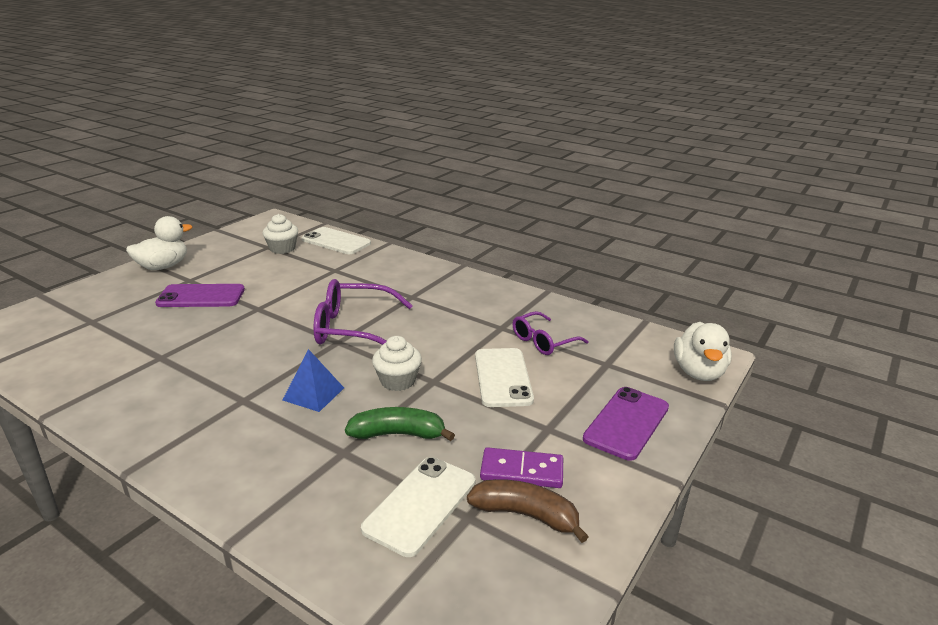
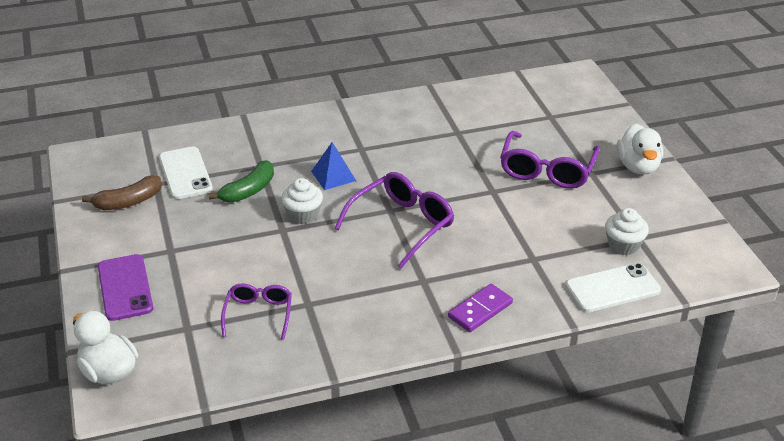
camera: 130 degrees right, 10 degrees up
purple phone [155,284,245,307] -> purple glasses [500,131,600,189]
white phone [475,348,534,407] -> none
purple domino [480,447,563,488] -> purple domino moved to [448,284,513,332]

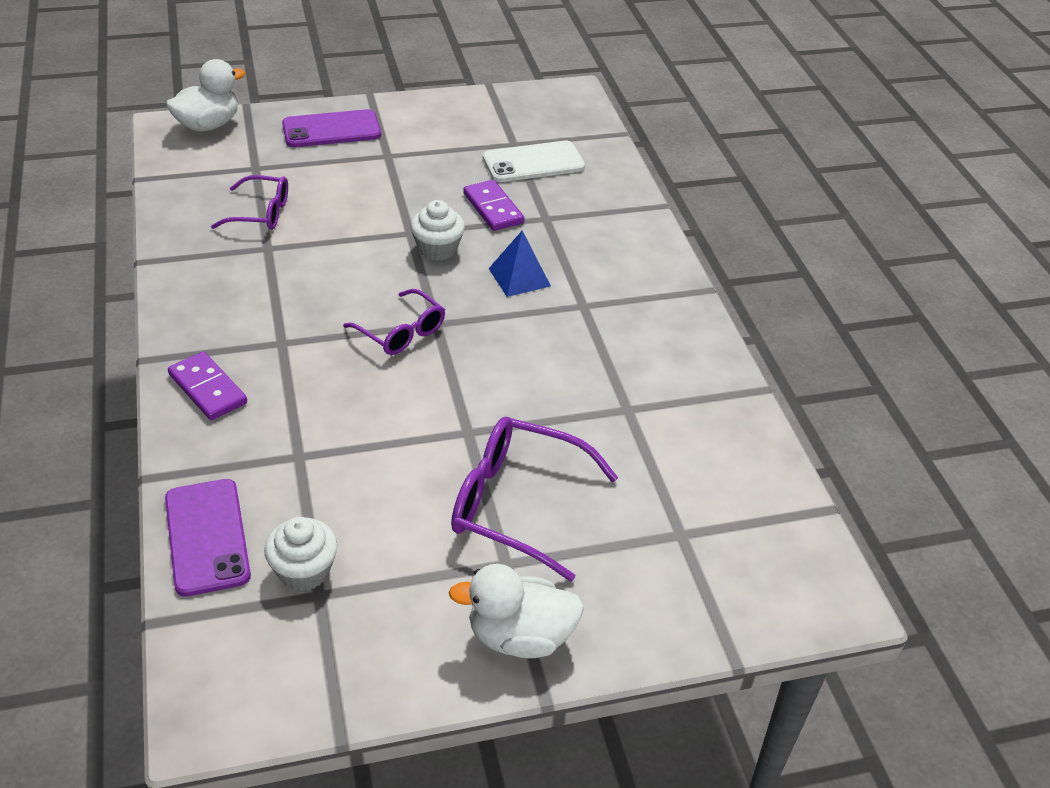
camera: 90 degrees right, 5 degrees up
brown banana [82,175,162,210] -> none
green banana [208,160,274,203] -> purple domino [463,180,524,231]
purple glasses [334,172,454,268] -> purple glasses [343,289,445,355], size x0.62
white phone [565,263,661,312] -> purple phone [165,479,251,597]

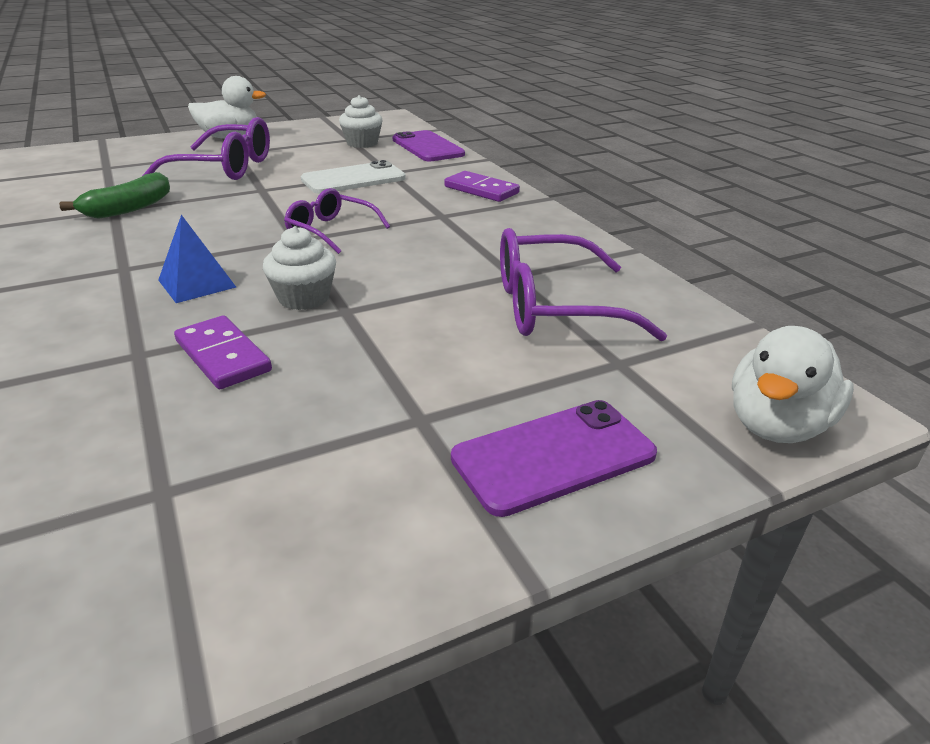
camera: 170 degrees right, 10 degrees down
purple glasses [211,175,288,230] -> purple glasses [500,228,667,341], size x1.61
white phone [483,141,585,182] -> white phone moved to [301,160,406,194]
none -> green banana [59,172,170,219]

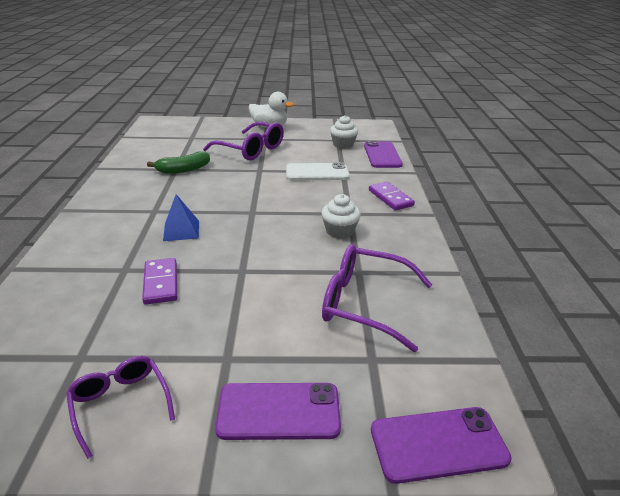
camera: 25 degrees right, 0 degrees up
white cupcake [263,226,336,310] -> white cupcake moved to [321,194,361,239]
purple glasses [284,188,390,254] -> purple glasses moved to [66,356,175,459]
white duck [732,326,854,443] -> purple phone [371,407,512,484]

